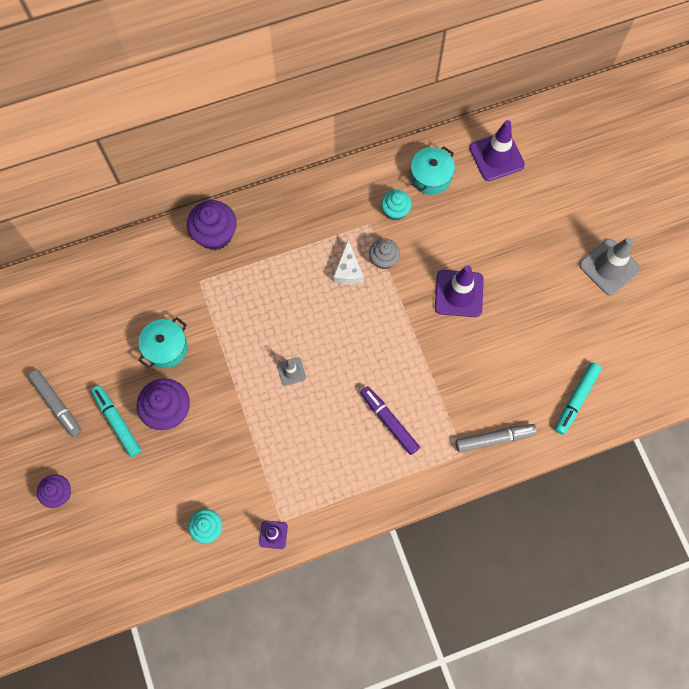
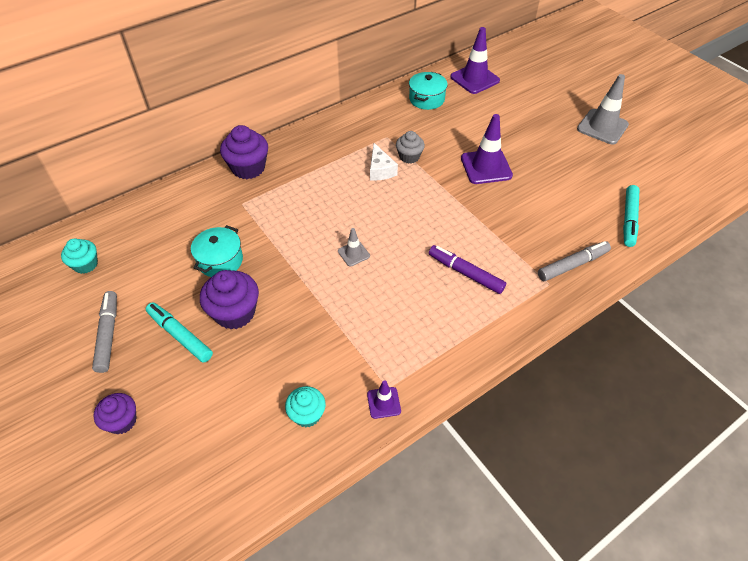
camera: 15 degrees left, 20 degrees down
grey marker [28,370,82,437] -> grey marker turned 135 degrees counterclockwise [92,291,117,373]
turquoise cupcake [381,190,412,221] -> turquoise cupcake moved to [61,239,98,274]

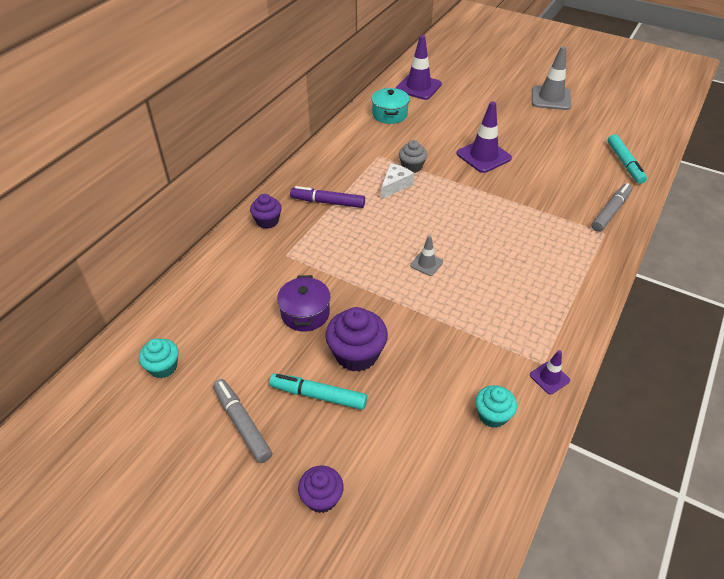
camera: 25 degrees left, 5 degrees down
turquoise pot [191,225,243,277] -> purple pot [277,275,331,332]
purple cupcake [220,125,268,179] -> purple cupcake [250,194,282,229], size x0.62
white cheese [370,143,398,181] -> white cheese turned 105 degrees counterclockwise [381,163,414,199]
purple marker [429,245,506,294] -> purple marker moved to [290,186,365,208]

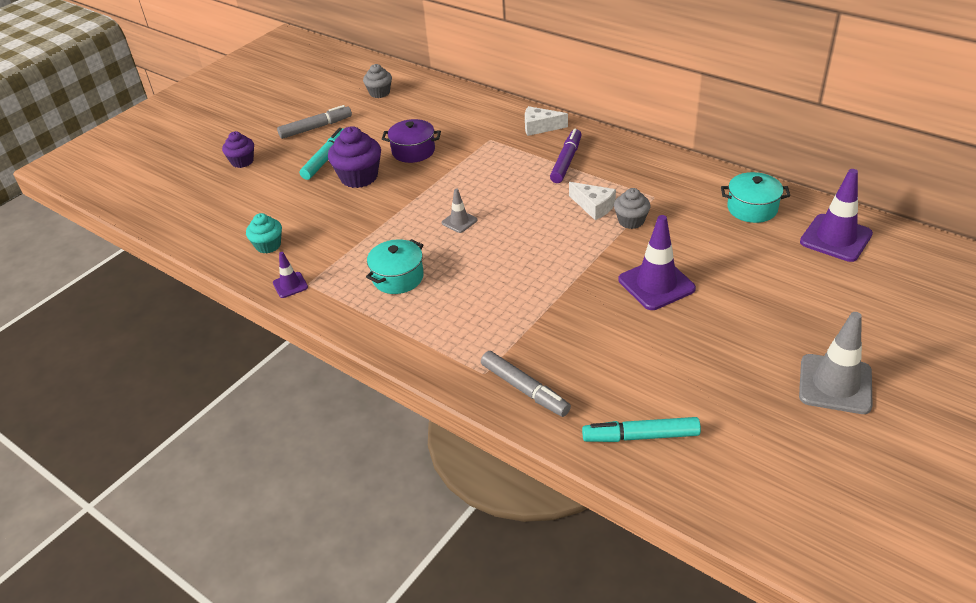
camera: 100 degrees right, 5 degrees down
turquoise cupcake [139,338,179,378] -> grey cupcake [363,64,392,98]
purple cupcake [250,194,282,229] -> white cheese [525,106,568,136]
none -> turquoise pot [366,239,424,294]

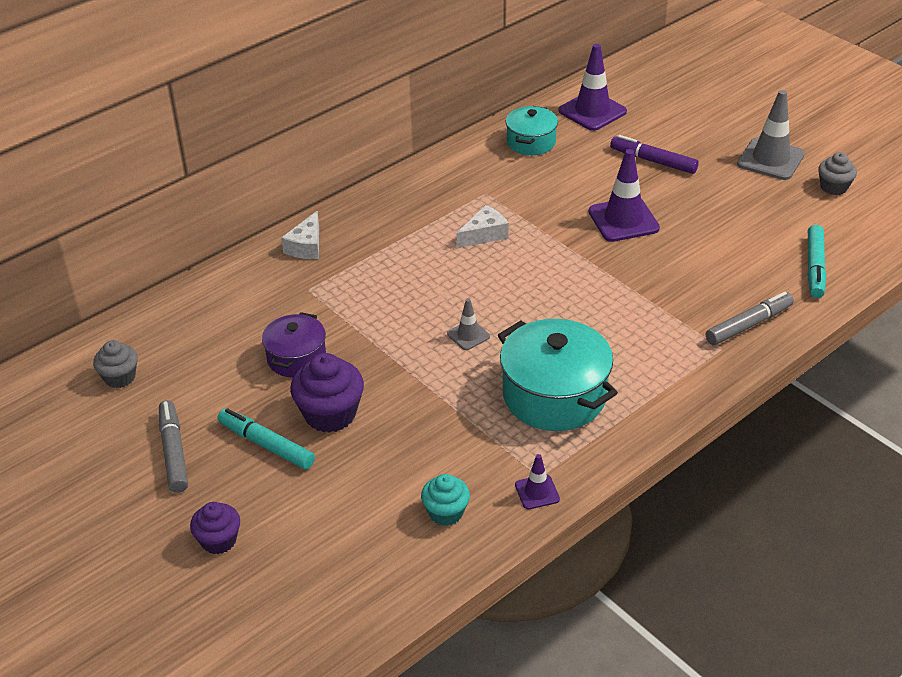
camera: 80 degrees left, 0 degrees up
turquoise pot [366,239,424,294] -> turquoise pot [498,319,618,431], size x1.69
purple marker [550,129,582,183] -> purple marker moved to [610,135,699,174]
grey cupcake [614,188,651,229] -> grey cupcake moved to [818,152,857,195]

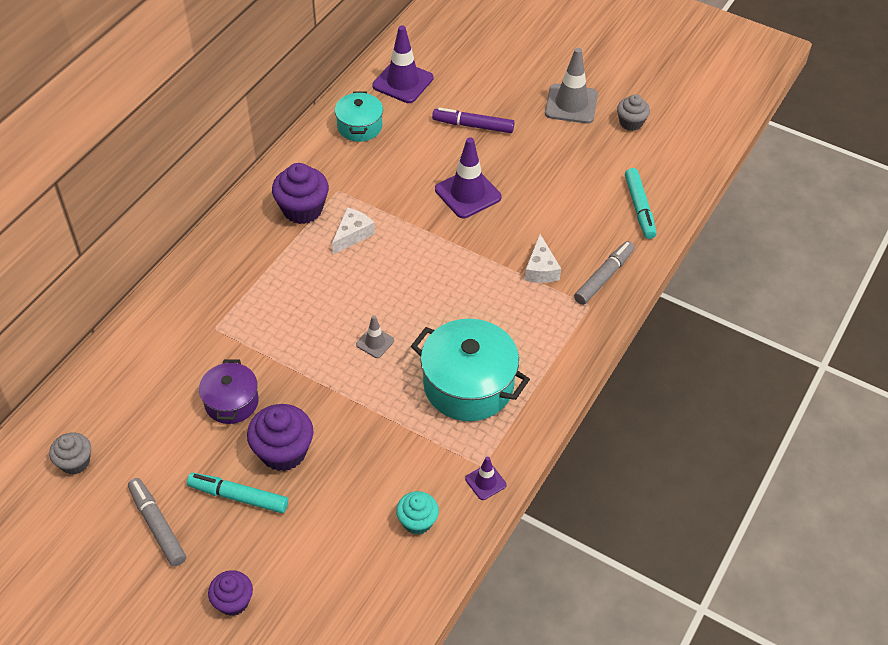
camera: 20 degrees left, 10 degrees up
white cheese [281,211,319,259] -> white cheese moved to [525,234,561,283]
none -> purple cupcake [272,163,329,224]

